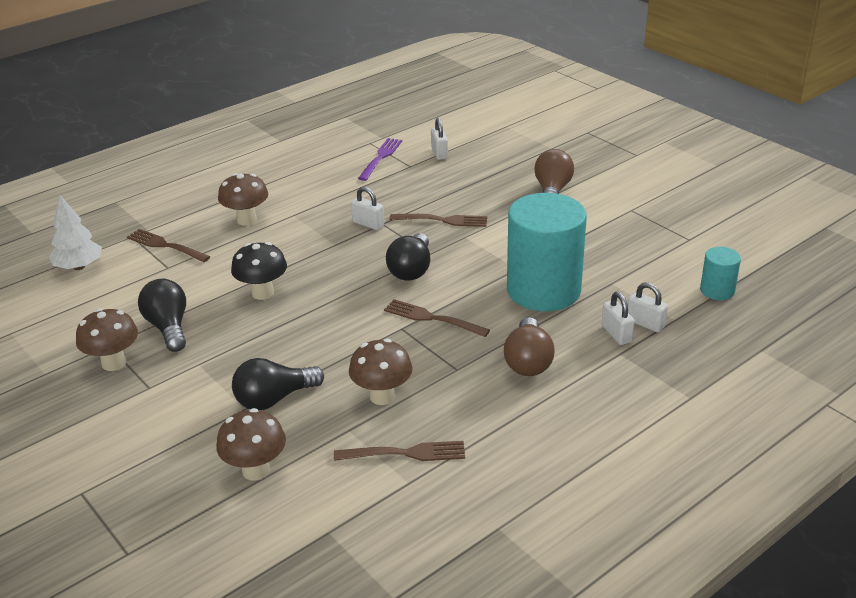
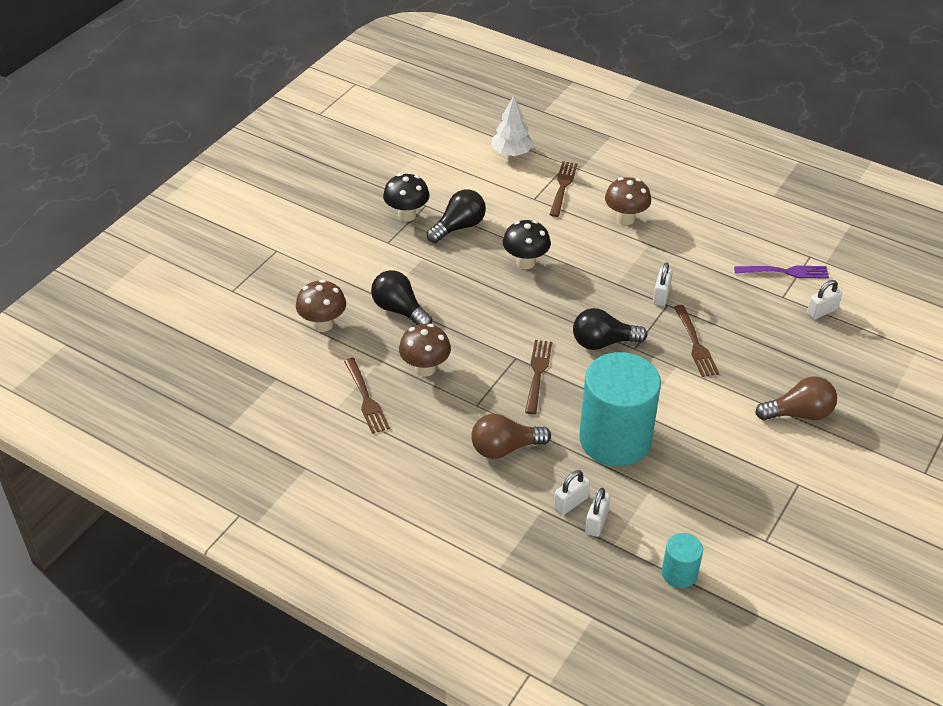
camera: 70 degrees right, 10 degrees up
brown mushroom [76,308,138,371] -> black mushroom [383,173,430,222]

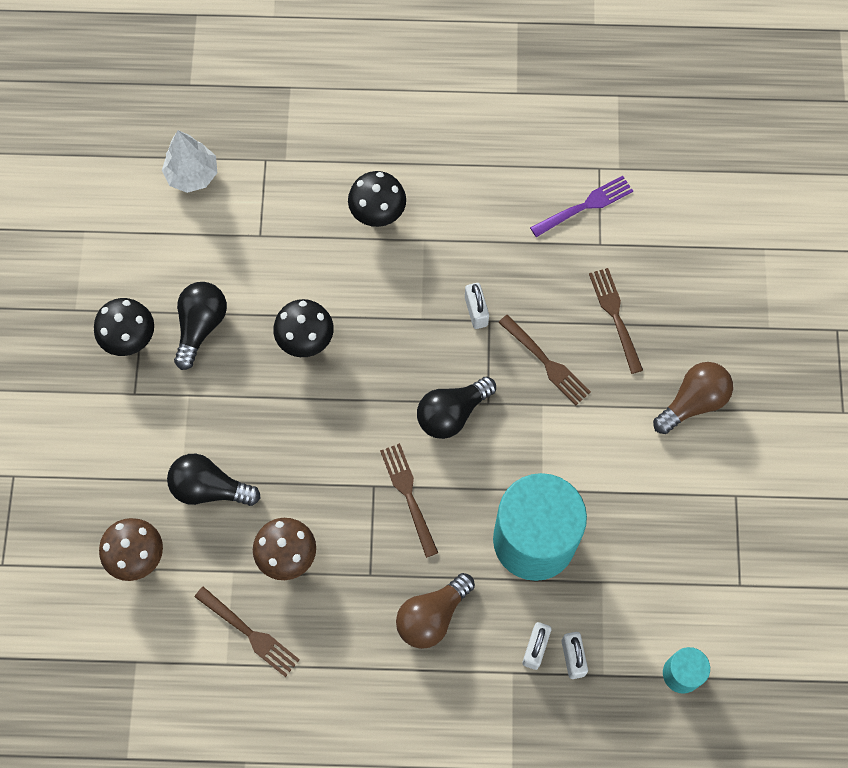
camera: 30 degrees left, 25 degrees up
brown fork [549,161,578,217] -> brown fork moved to [589,268,643,374]
brown mushroom [605,177,651,225] -> black mushroom [348,171,406,227]
white padlock [807,280,842,319] -> none

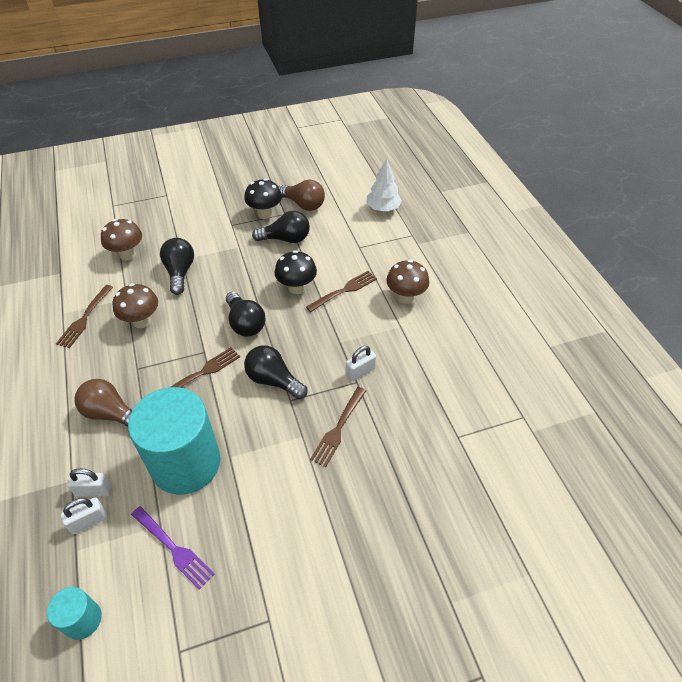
camera: 70 degrees right, 20 degrees down
black mushroom [348,171,406,227] -> brown mushroom [386,260,429,304]
purple fork [530,176,633,237] -> purple fork moved to [131,506,214,590]
brown fork [589,268,643,374] -> brown fork moved to [306,271,377,312]
brown light bulb [653,362,733,434] -> brown light bulb moved to [278,180,325,211]
none -> black light bulb [226,292,266,337]

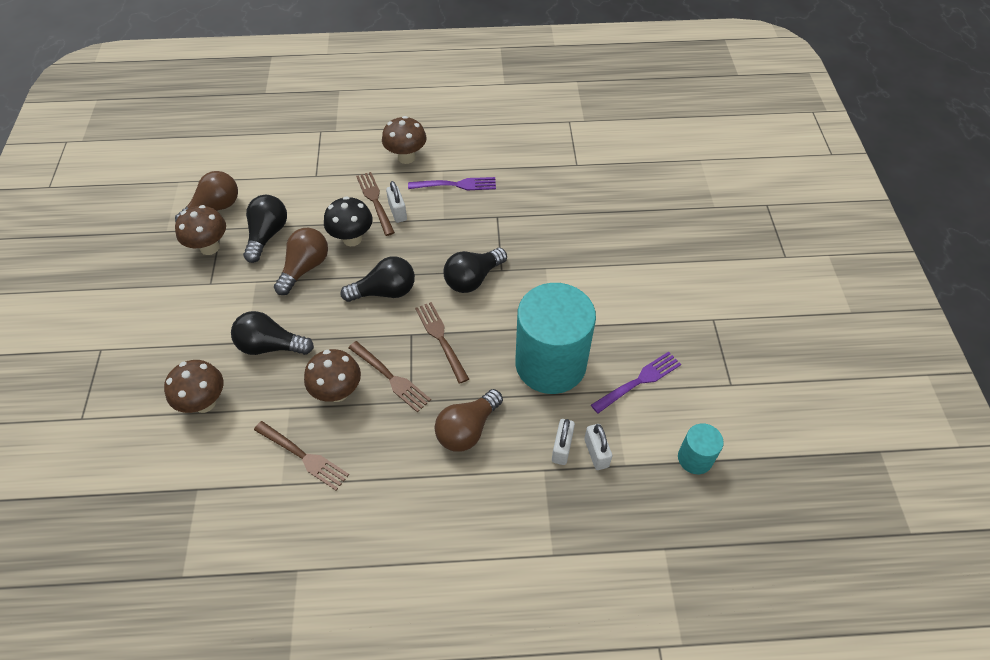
camera: 75 degrees left, 5 degrees up
black mushroom [244,179,282,219] -> brown mushroom [175,205,226,255]
brown fork [310,387,366,467] -> brown fork moved to [349,341,431,413]
white padlock [346,346,376,381] -> white padlock moved to [386,181,407,223]
white tree [367,159,402,212] -> none
none -> brown light bulb [274,228,328,295]
none -> purple fork [408,177,496,190]

